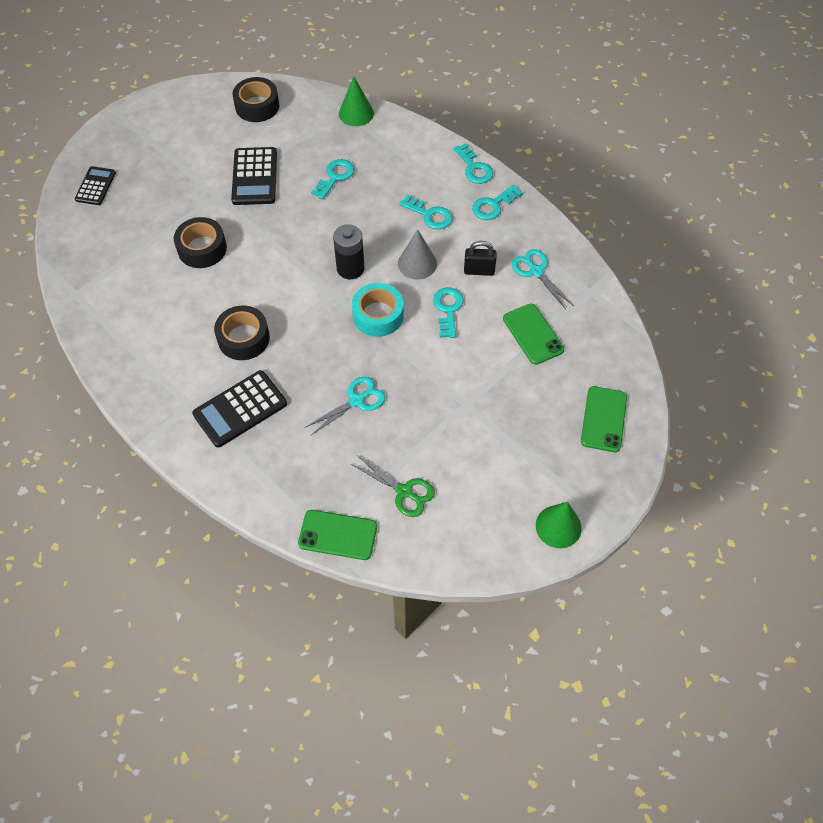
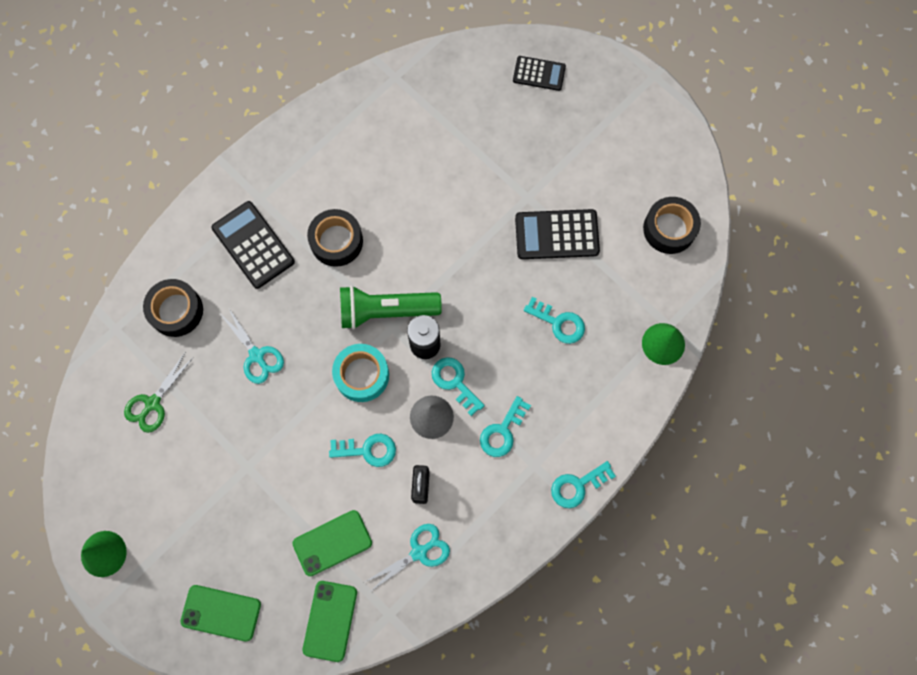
camera: 90 degrees right, 15 degrees up
black tape [174,217,227,268] -> black tape moved to [143,279,203,337]
green phone [298,510,377,560] -> green phone moved to [303,581,357,662]
turquoise key [472,184,523,220] -> turquoise key moved to [432,357,485,416]
none -> green flashlight [340,285,442,330]

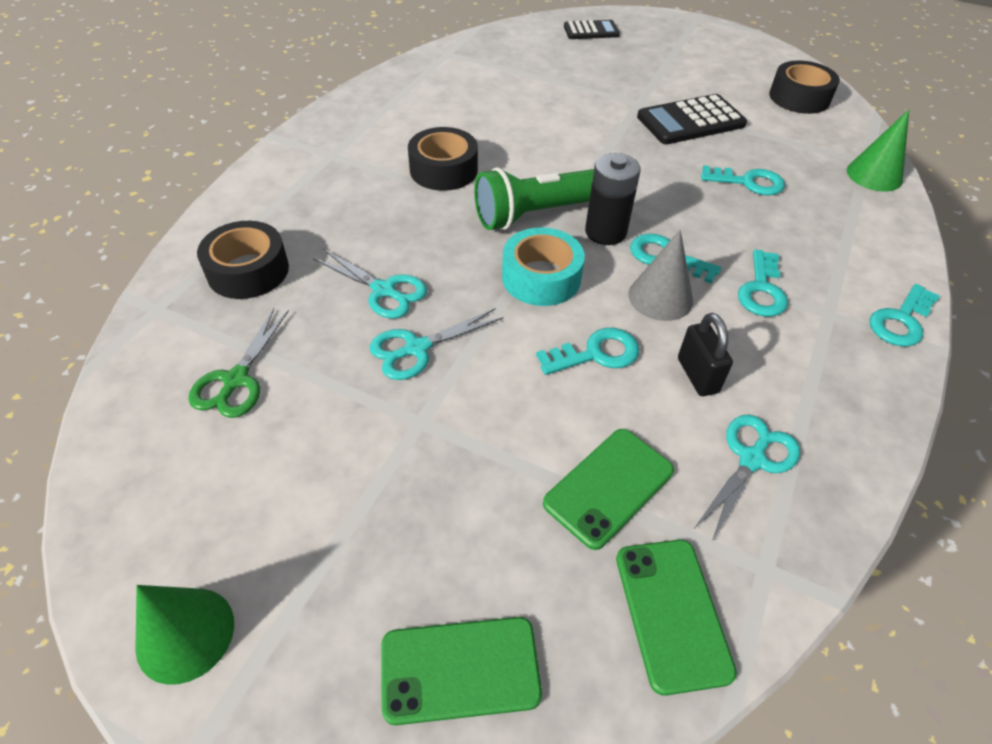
camera: 20 degrees left, 25 degrees down
black calculator [211,201,295,289] -> none
none -> turquoise scissors [370,308,504,380]

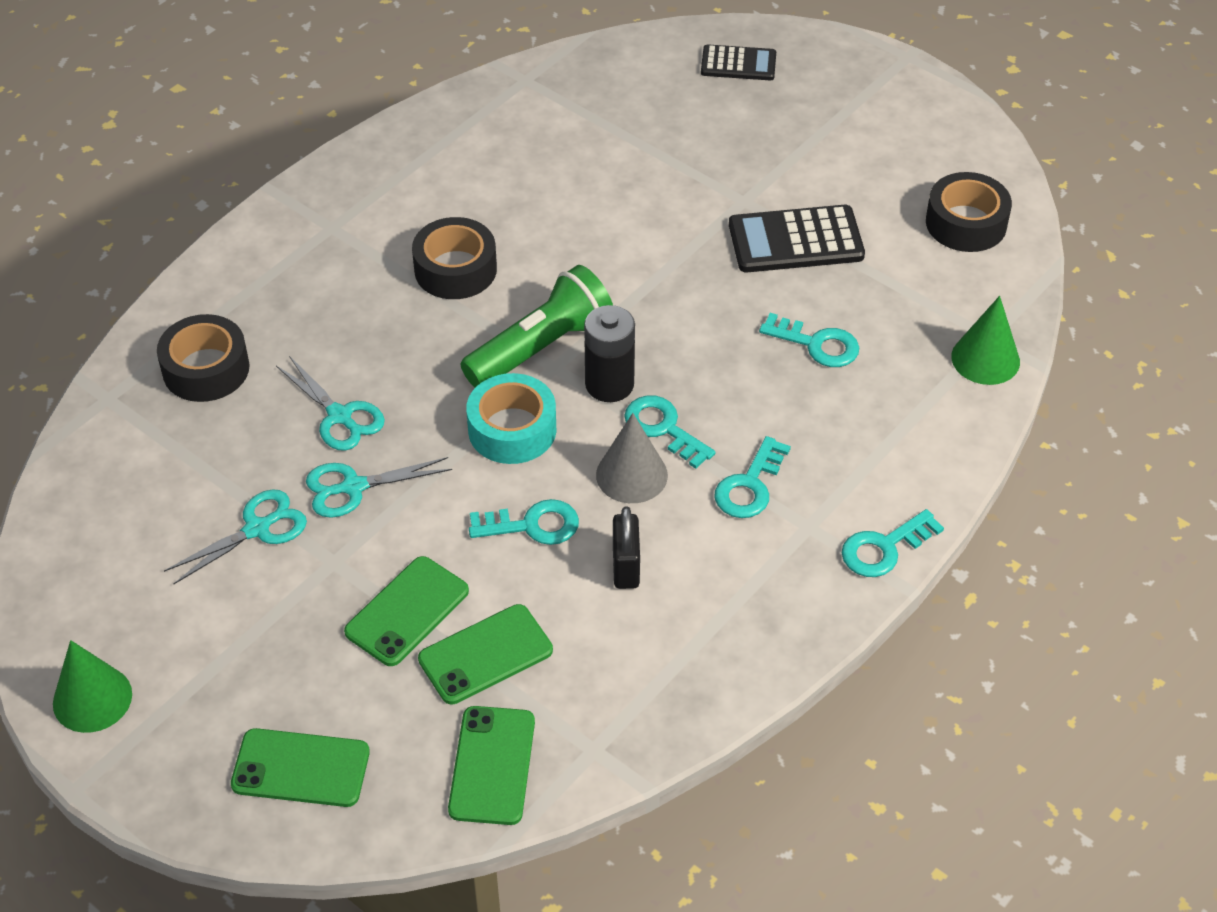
camera: 15 degrees right, 0 degrees up
green scissors [188,308,289,418] -> none
green flashlight [474,168,594,230] -> green flashlight turned 150 degrees clockwise [460,265,613,388]
turquoise scissors [695,415,800,541] -> turquoise scissors moved to [164,489,307,584]
none -> green phone [344,556,469,666]

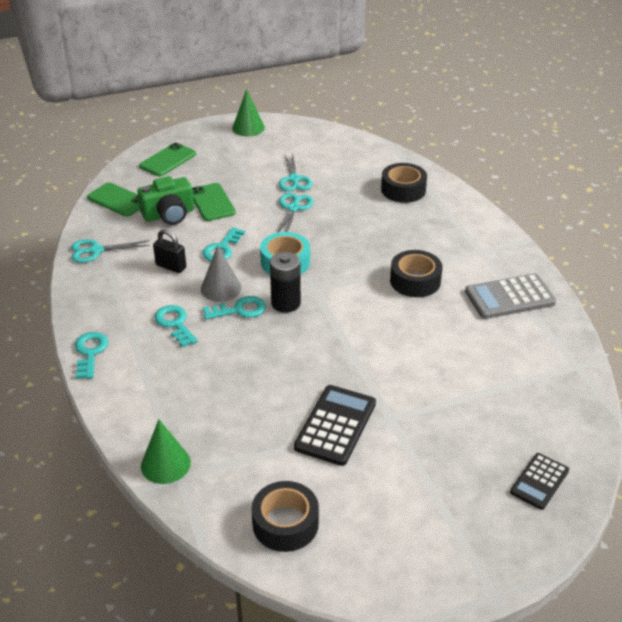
camera: 120 degrees right, 10 degrees down
turquoise scissors [276,356,385,451] -> turquoise scissors moved to [71,239,150,263]
green phone [418,604,553,704] -> green camera [137,176,194,225]
green flashlight [460,265,613,388] -> none
turquoise key [759,313,859,367] -> none
none -> grey calculator [465,273,556,319]

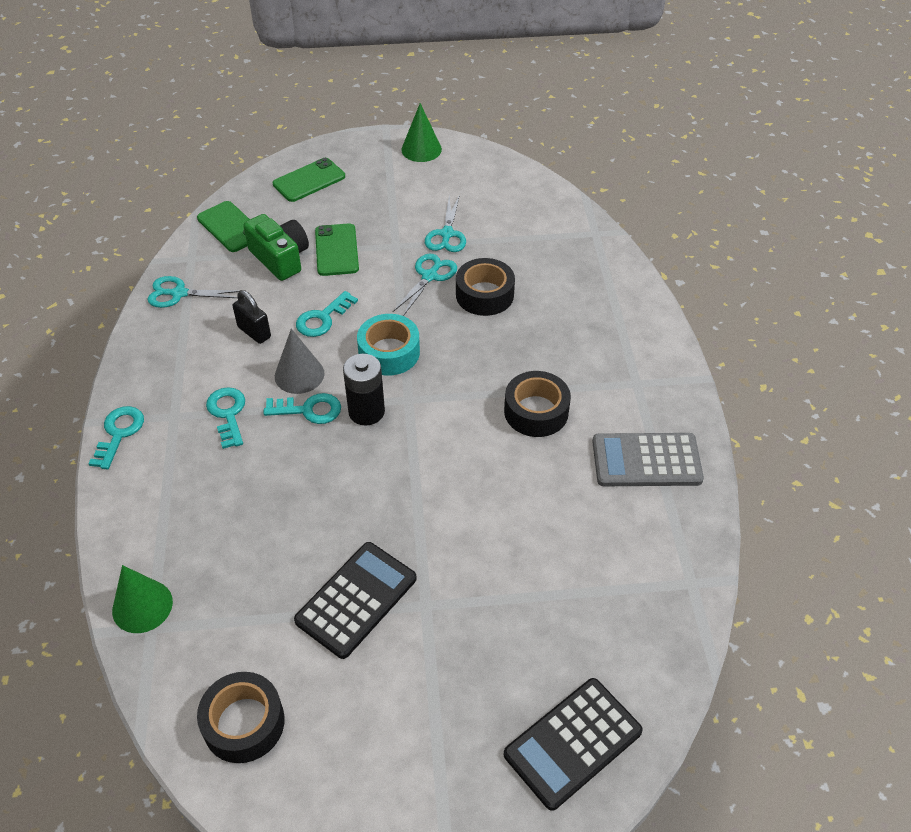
camera: 15 degrees right, 10 degrees up
green camera [137,176,194,225] -> green camera turned 120 degrees counterclockwise [243,214,309,281]
black tape [381,163,427,203] -> black tape moved to [456,258,515,316]
black calculator [510,453,569,510] -> black calculator [504,678,643,811], size x1.58

